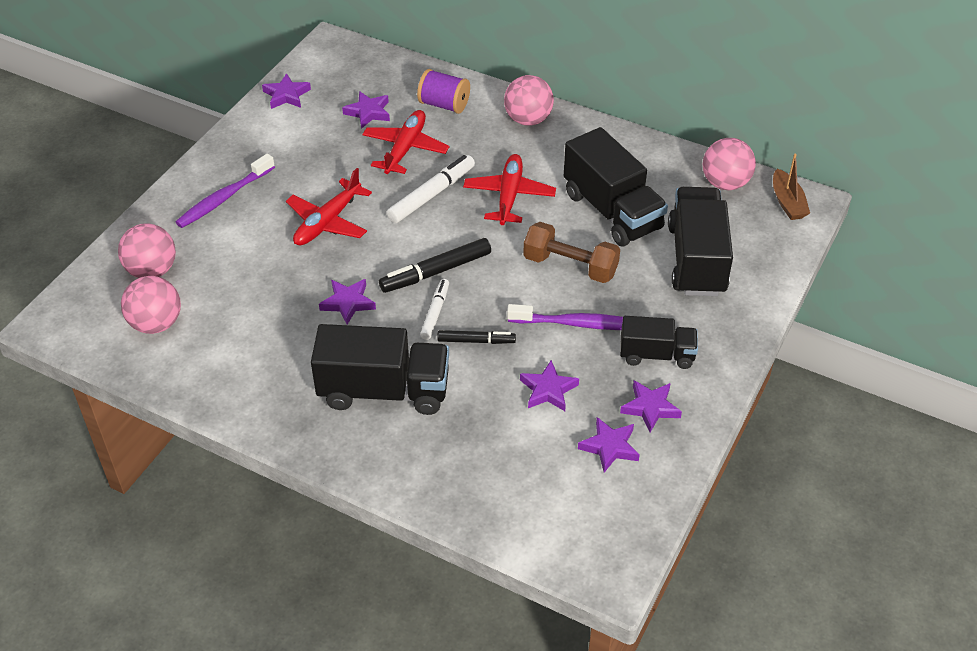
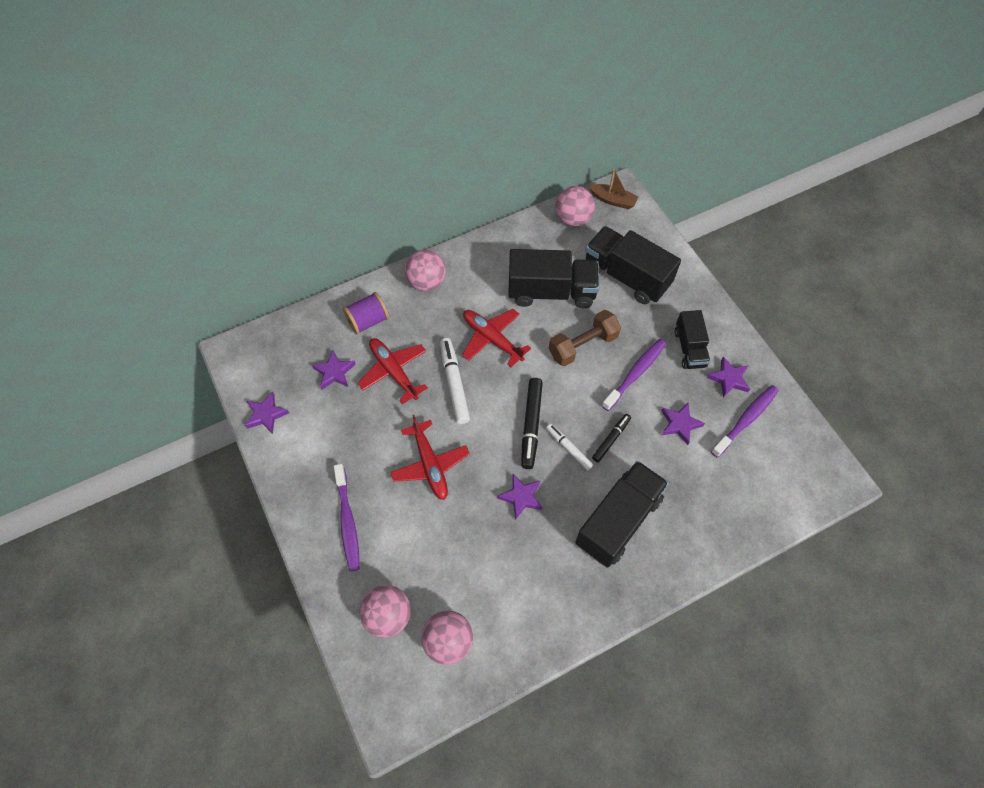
camera: 55 degrees left, 15 degrees up
purple star [578,417,640,472] -> purple toothbrush [711,385,779,458]
black truck [620,316,698,369] -> black truck turned 135 degrees clockwise [675,310,710,369]

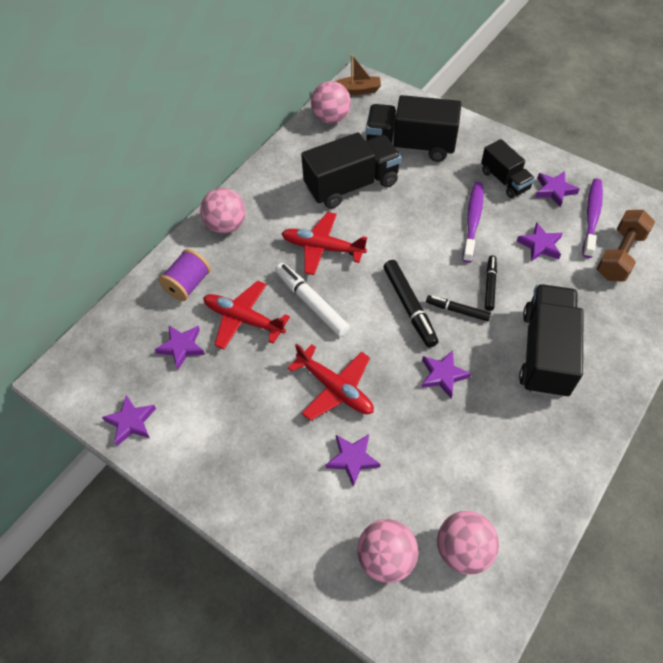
camera: 25 degrees left, 5 degrees down
purple toothbrush [334,464,360,571] -> none
white marker [546,424,593,470] -> black marker [426,295,491,321]
brown dumbbell [549,310,621,366] -> brown dumbbell moved to [596,210,655,282]
none -> purple star [326,434,381,487]

